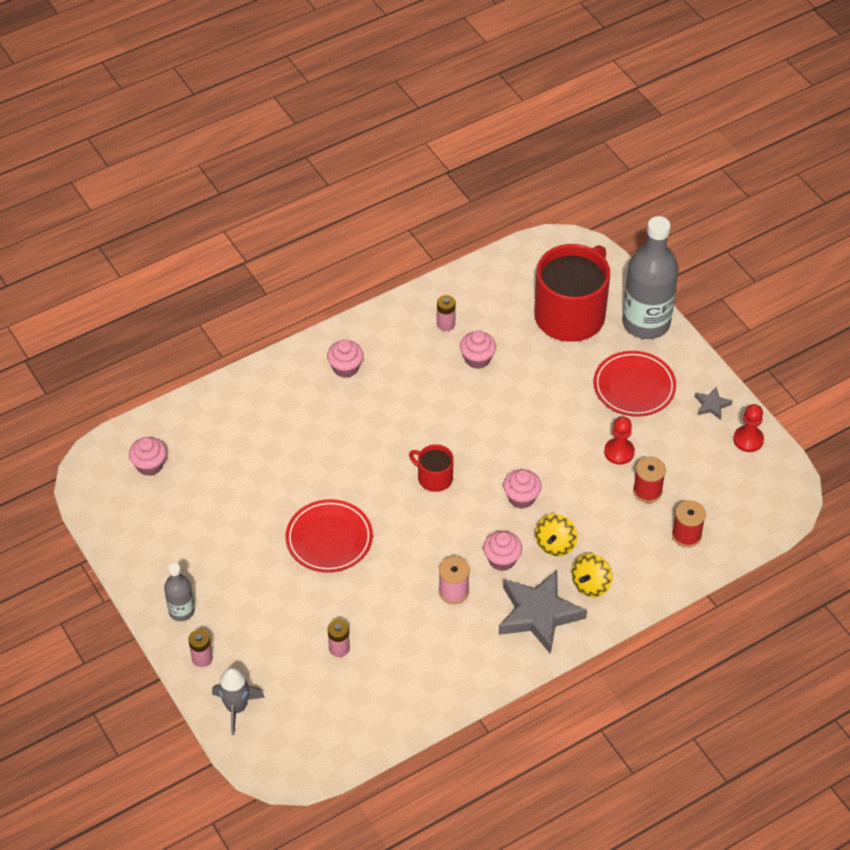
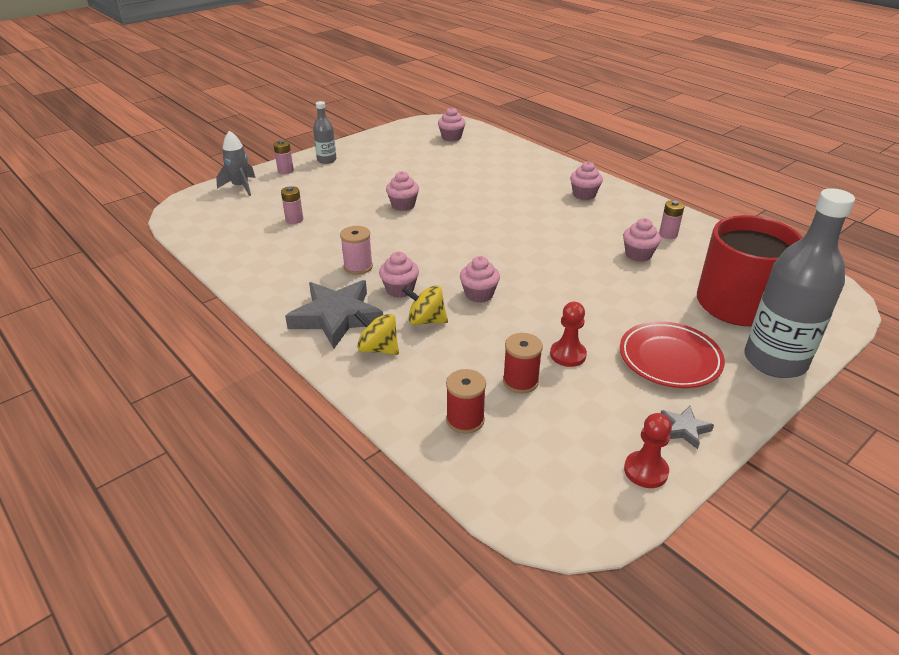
camera: 80 degrees right, 15 degrees down
red plate [286,499,373,573] -> pink cupcake [386,171,419,211]
red mug [409,444,454,492] -> none

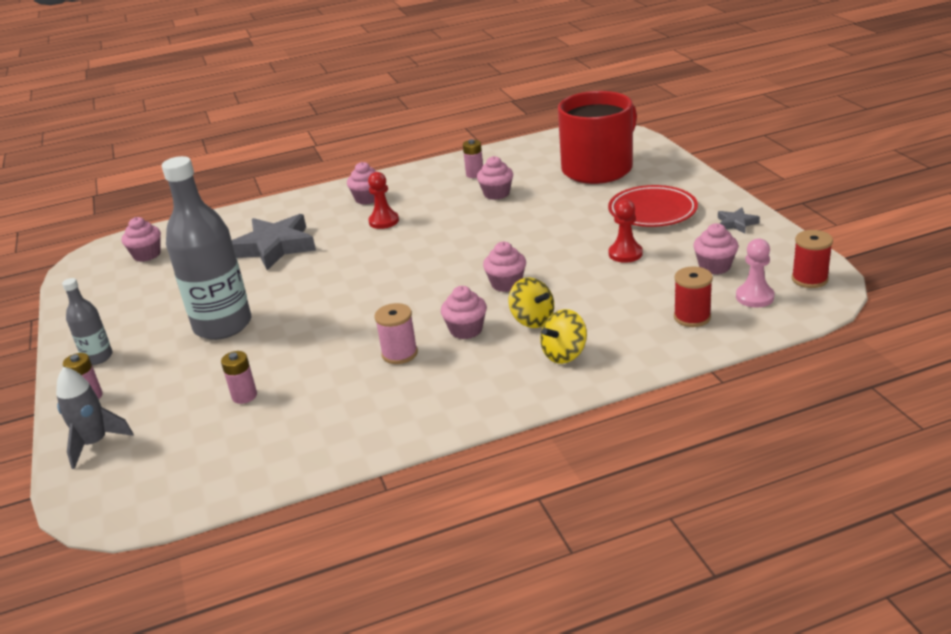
camera: 65 degrees left, 5 degrees down
grey star [285,280,383,349] -> grey star moved to [232,214,316,270]
pink cupcake [386,171,419,211] -> pink cupcake moved to [693,223,739,274]
yellow spinning top [402,285,448,325] -> yellow spinning top turned 75 degrees counterclockwise [509,277,554,328]
red spool [503,333,543,393] -> red spool moved to [792,230,833,288]
red pawn [624,413,672,488] -> red pawn moved to [368,172,399,229]
grey bottle [744,188,855,378] -> grey bottle moved to [162,156,251,340]
none -> pink pawn [736,239,774,308]

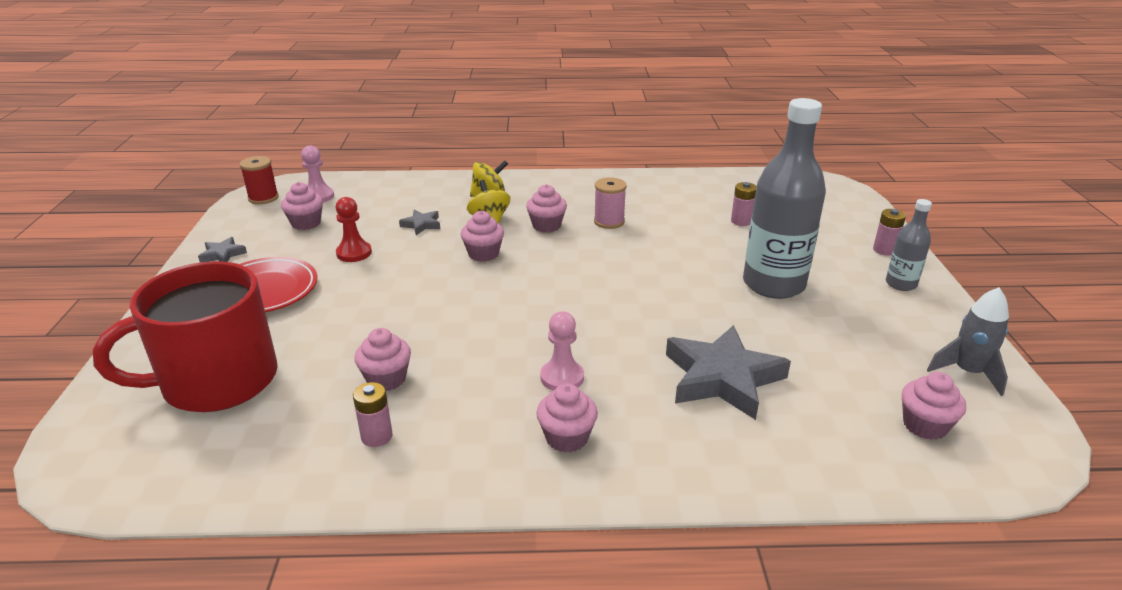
camera: 165 degrees left, 0 degrees up
grey rocket [56,367,133,469] -> grey rocket moved to [927,287,1009,396]
red pawn [368,172,399,229] -> pink pawn [540,311,584,390]
red spool [674,266,713,327] -> none
none -> grey star [399,210,440,235]

